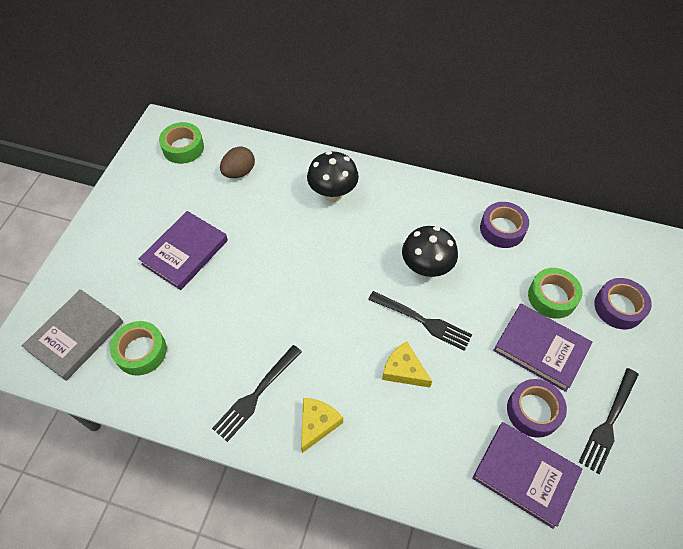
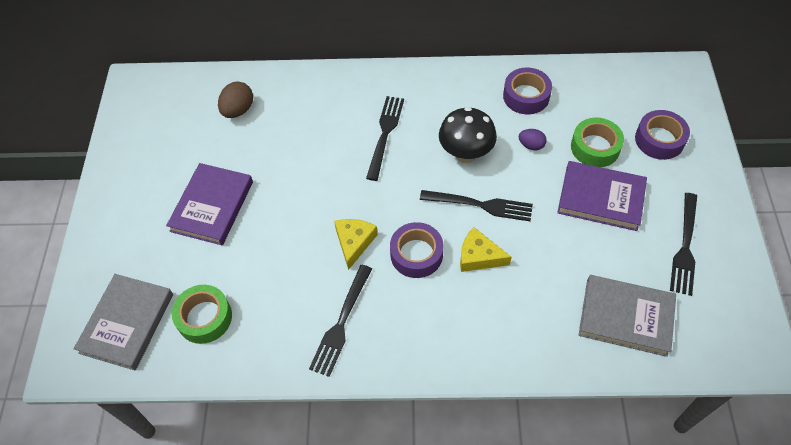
camera: 15 degrees left, 0 degrees up
green tape [159,122,204,164] -> none
yellow cheese [301,398,343,453] -> yellow cheese moved to [334,219,378,270]
black mushroom [307,151,359,202] -> none
purple book [472,422,583,529] -> grey book [579,275,676,357]
purple tape [507,379,567,438] -> purple tape moved to [390,222,443,278]
none -> black fork [366,96,404,181]
none -> purple egg [519,129,547,150]

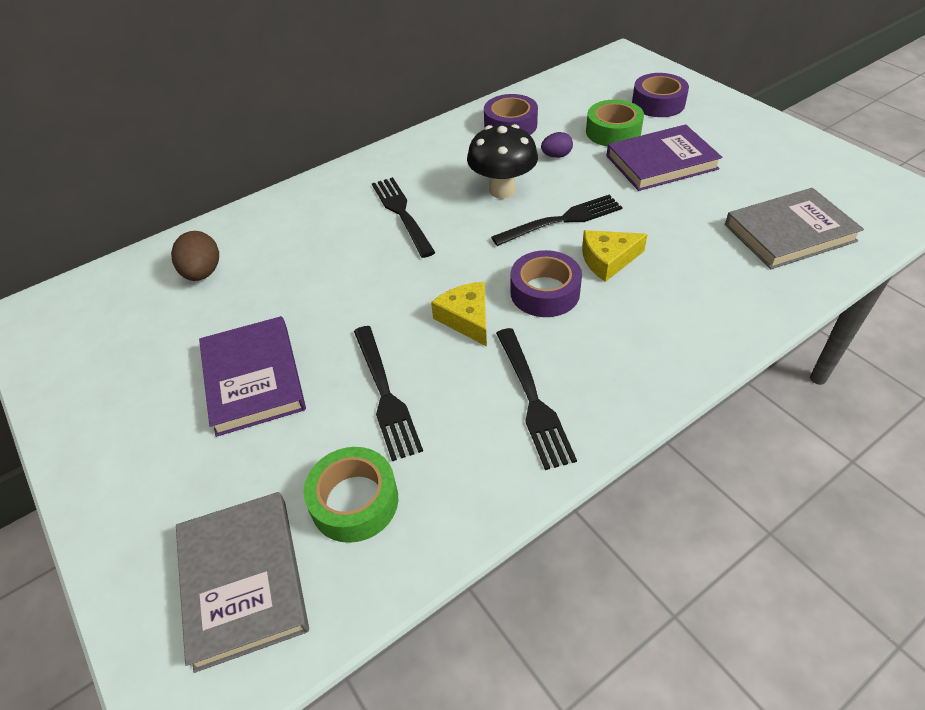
camera: 35 degrees left, 10 degrees down
black fork [670,193,697,296] -> black fork moved to [354,326,423,461]

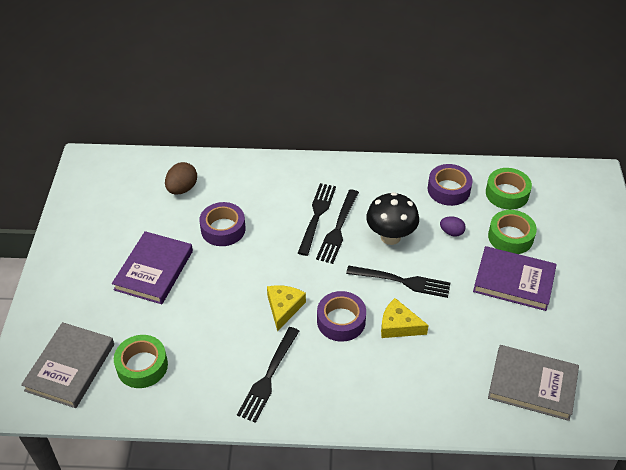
camera: 35 degrees right, 0 degrees up
black fork [354,326,423,461] -> black fork moved to [316,189,359,264]
purple tape [632,73,689,117] -> purple tape moved to [199,202,245,246]
none -> green tape [486,168,532,210]

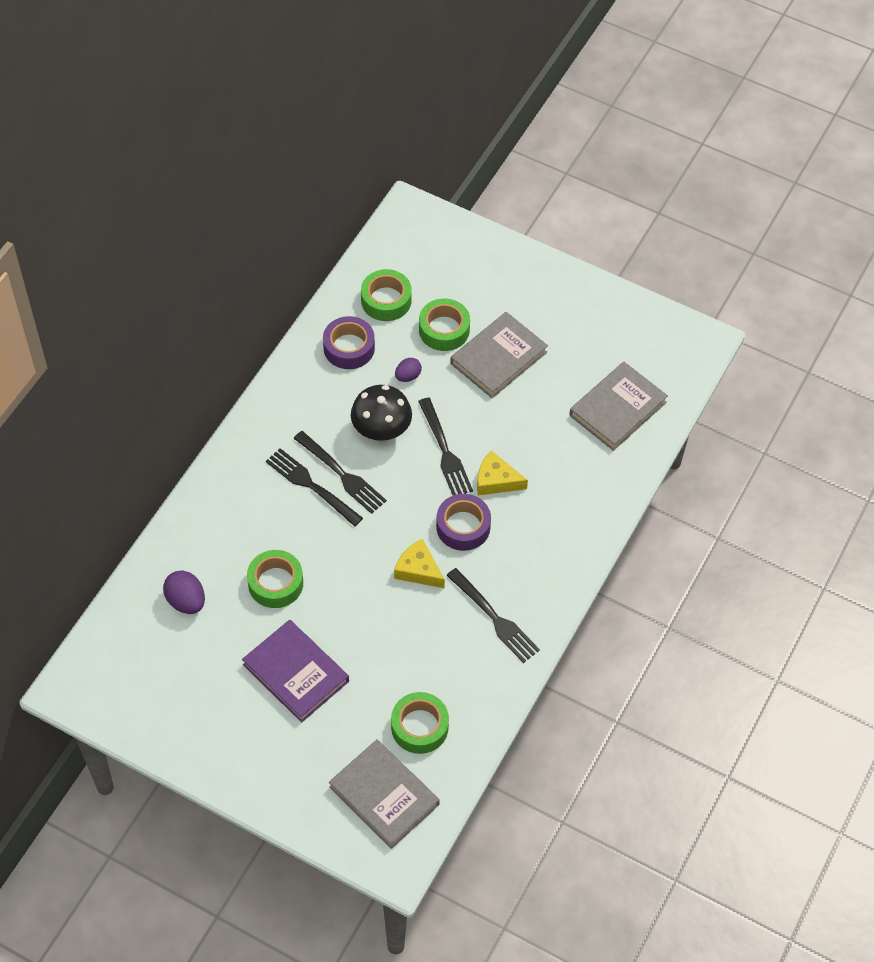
camera: 65 degrees left, 10 degrees up
brown egg [165,162,197,195] -> purple egg [163,571,205,614]
purple tape [199,202,245,246] -> green tape [247,550,303,608]
black fork [346,266,450,298] -> black fork turned 120 degrees clockwise [418,398,473,495]
yellow cheese [381,298,429,338] -> yellow cheese turned 60 degrees clockwise [477,451,528,495]
purple book [473,246,557,311] -> grey book [450,312,548,398]

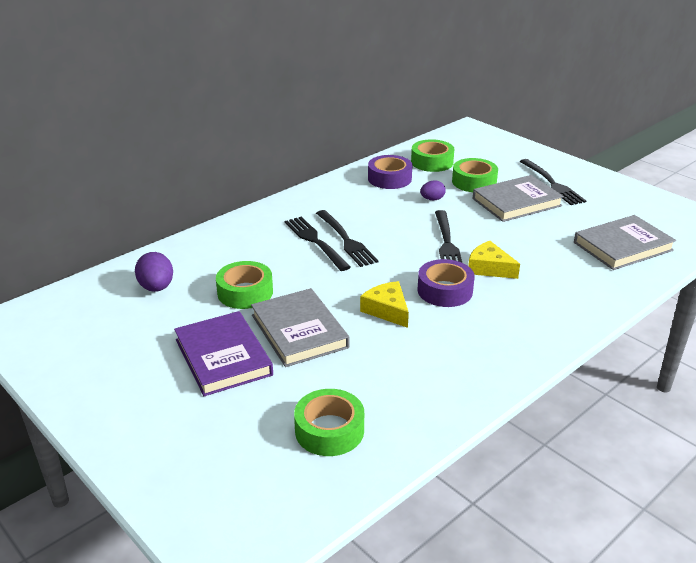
camera: 20 degrees right, 25 degrees down
grey book [329,739,440,849] -> grey book moved to [251,288,349,367]
black mushroom [351,385,412,443] -> none
black fork [446,568,540,663] -> black fork moved to [520,159,586,205]

